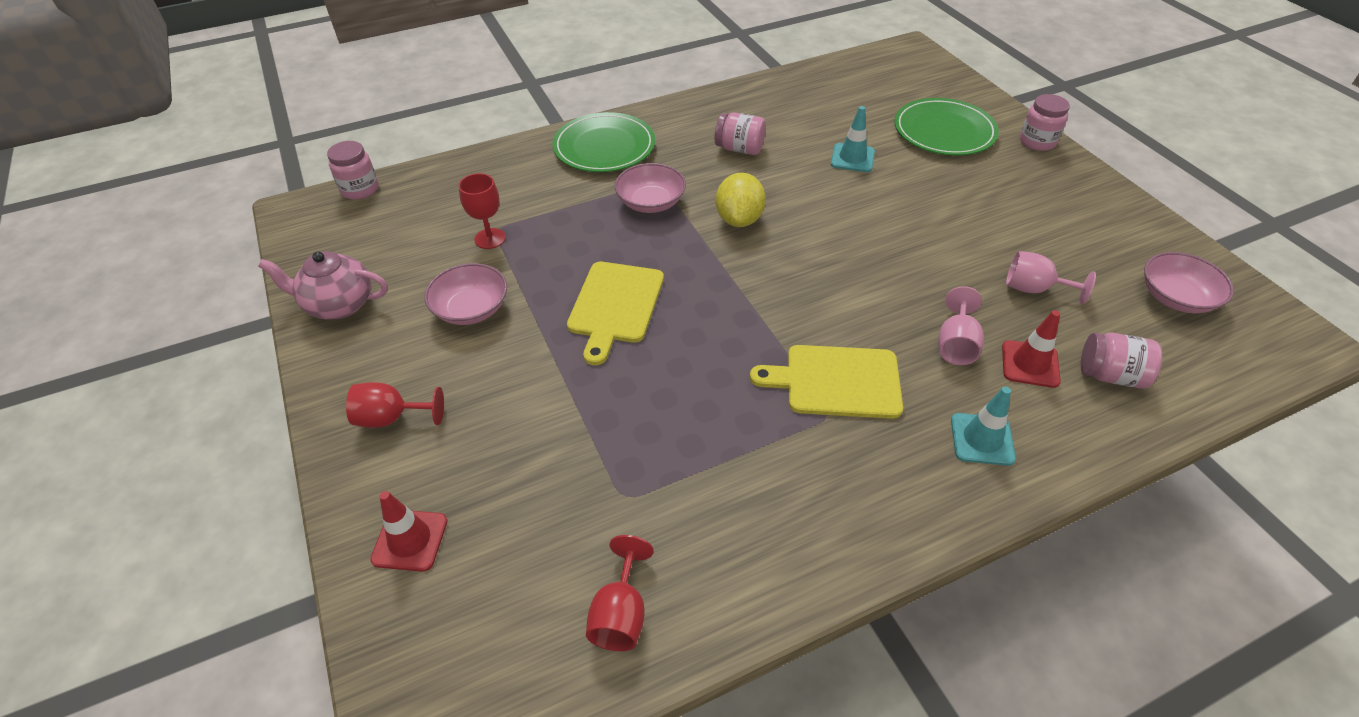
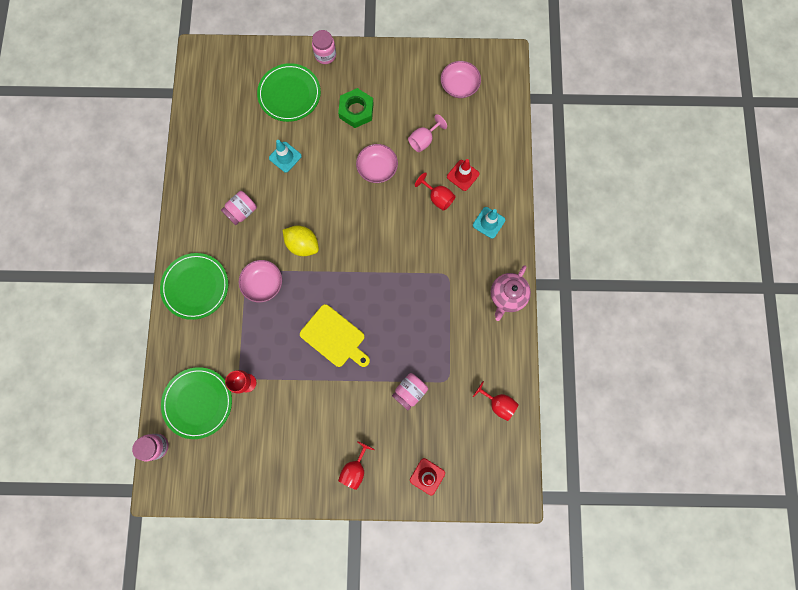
camera: 65 degrees left, 30 degrees up
pink teapot [258,251,388,320] -> pink teapot moved to [491,265,531,321]
pink bowl [424,263,507,325] -> pink bowl moved to [356,144,398,183]
yellow cutting board [750,345,903,419] -> none
pink goblet [938,286,984,365] -> red goblet [415,172,455,211]
pink jar [1081,332,1162,389] -> pink jar moved to [392,373,428,410]
none -> green plate [161,367,232,439]
none -> green nut [338,88,374,128]

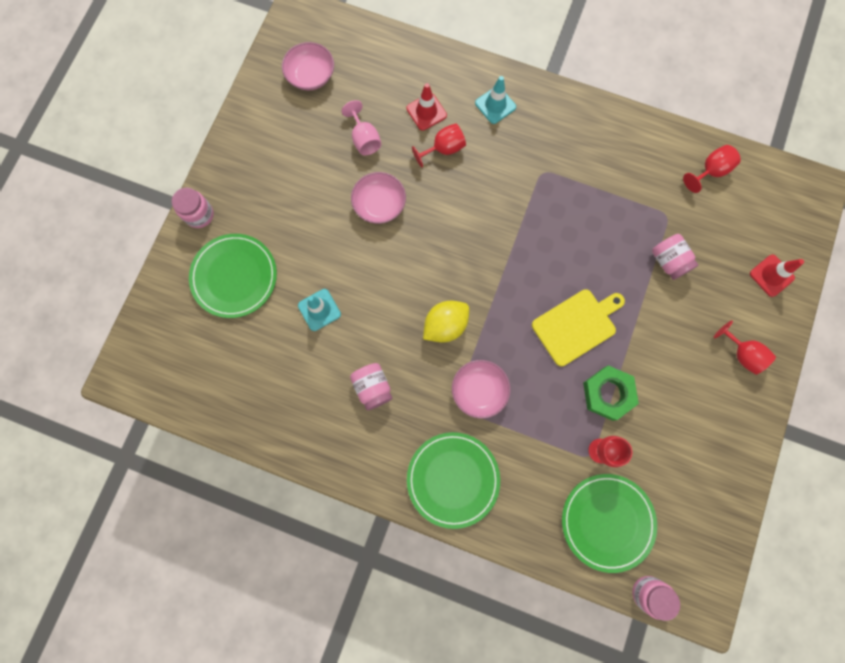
camera: 70 degrees left, 0 degrees up
green nut [338,88,374,128] -> green nut moved to [583,365,639,421]
pink teapot [491,265,531,321] -> none

